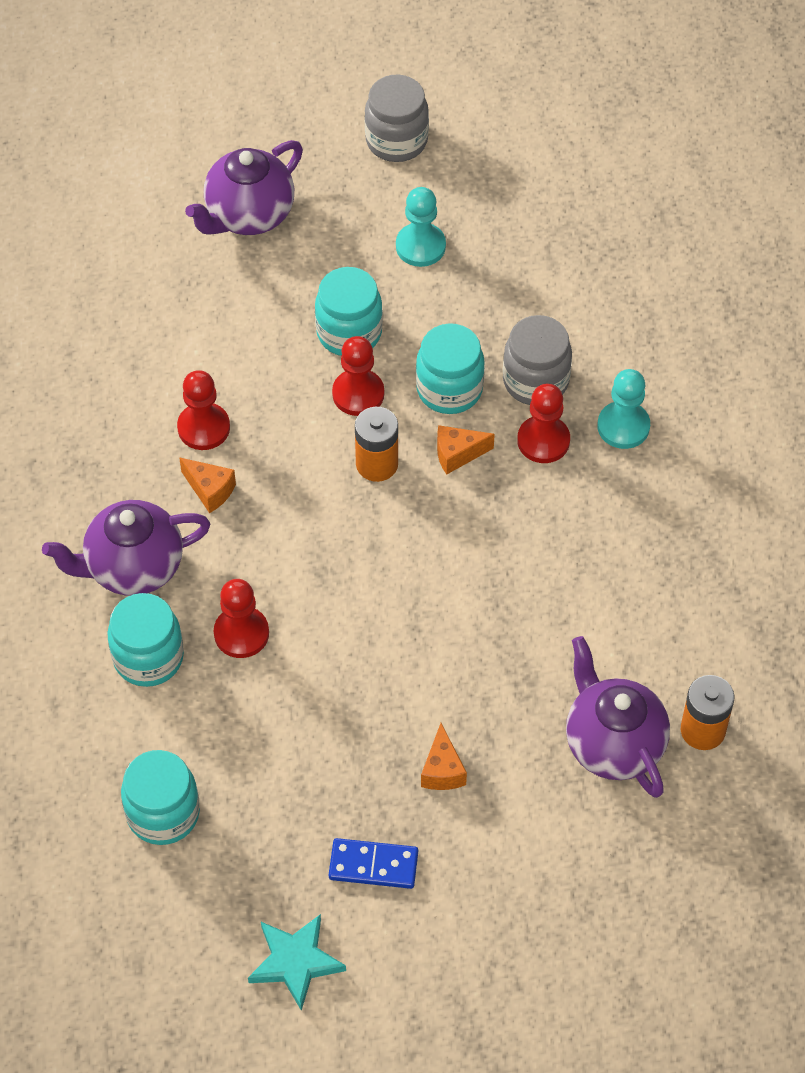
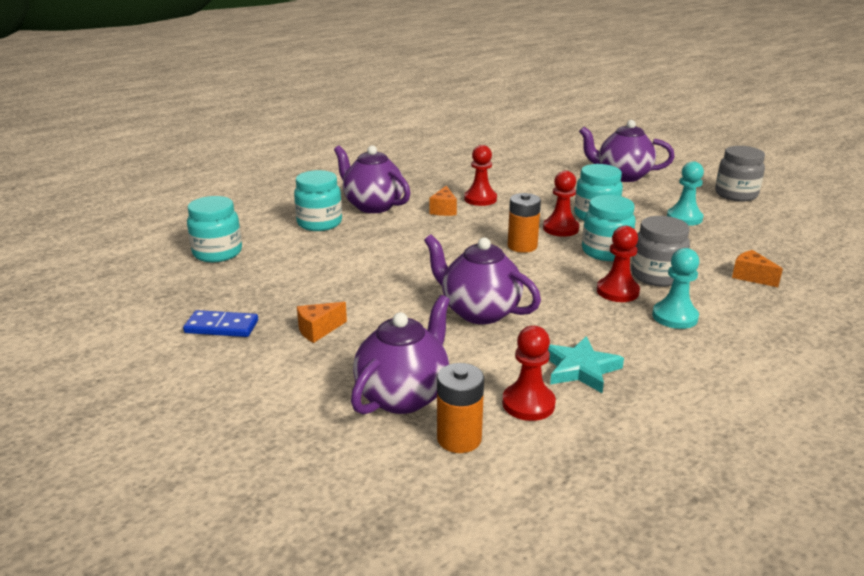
camera: 60 degrees right, 30 degrees down
red pawn [214,579,269,658] -> red pawn moved to [502,326,556,421]
turquoise star [248,914,346,1011] -> turquoise star moved to [548,336,624,393]
blue domino [329,838,418,889] -> blue domino turned 60 degrees counterclockwise [183,310,258,337]
orange cheese [437,425,495,475] -> orange cheese moved to [732,250,783,287]
none -> purple teapot [424,234,541,324]

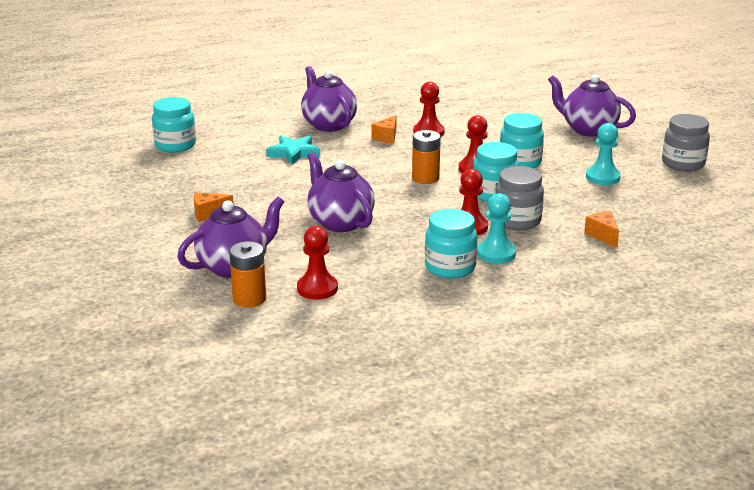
camera: 20 degrees right, 0 degrees up
blue domino [183,310,258,337] -> none
turquoise jar [294,170,342,231] -> turquoise jar moved to [425,209,477,279]
turquoise star [548,336,624,393] -> turquoise star moved to [266,136,320,165]

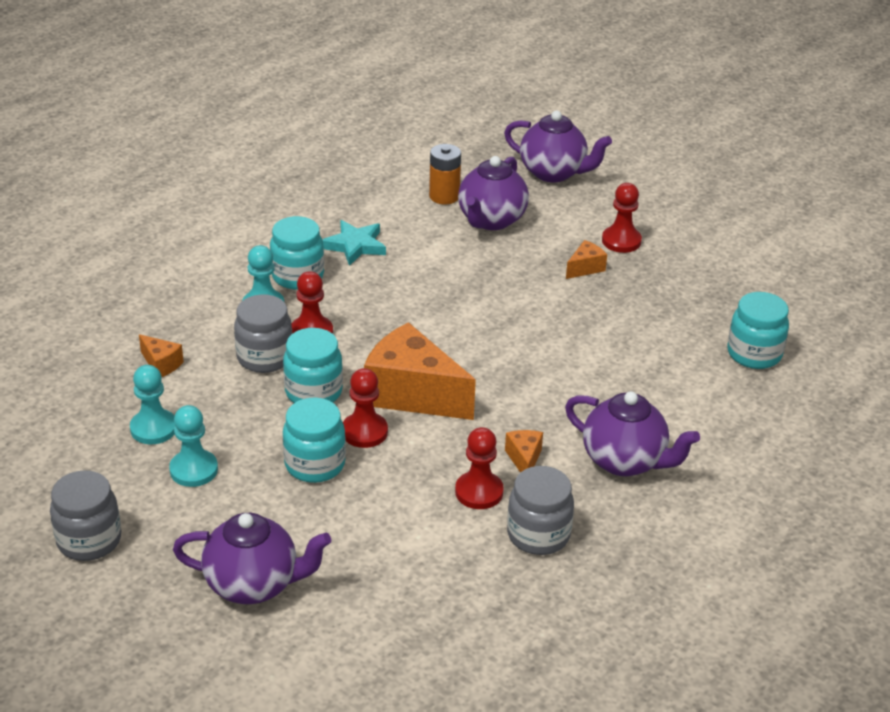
camera: 150 degrees right, 10 degrees up
turquoise star [266,136,320,165] -> turquoise star moved to [322,220,386,266]
red pawn [297,226,338,300] -> red pawn moved to [602,183,642,253]
purple teapot [307,152,375,232] -> purple teapot moved to [504,111,612,182]
orange battery [412,130,441,184] -> orange cheese [364,322,476,420]
none -> turquoise pawn [130,365,175,444]
none -> grey jar [507,466,574,555]

